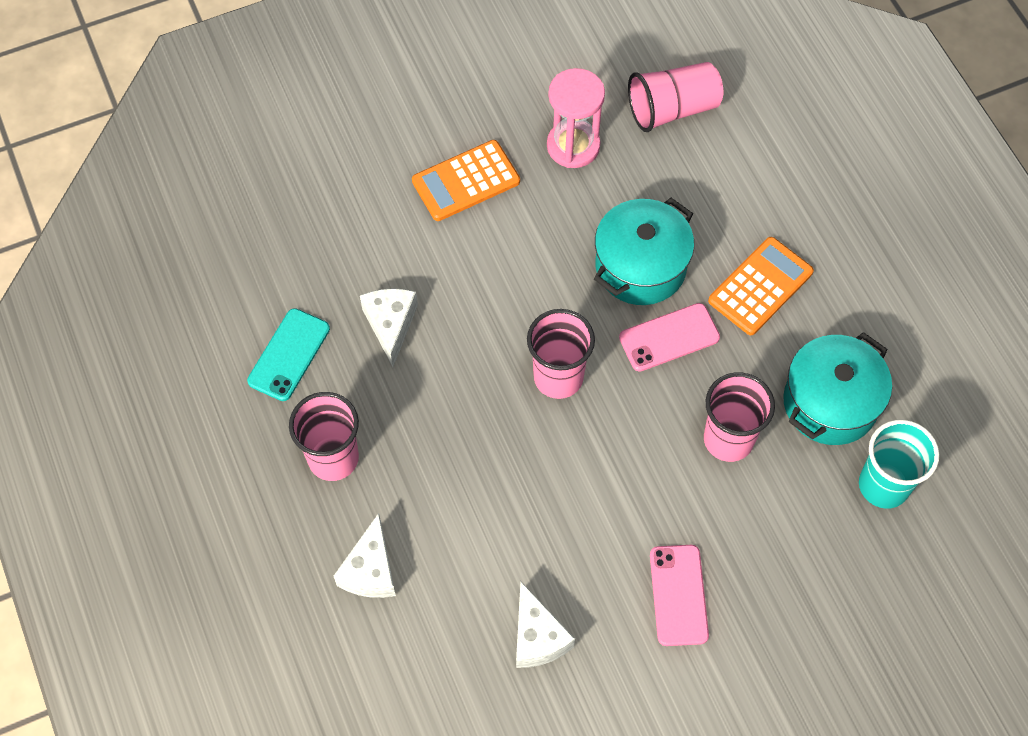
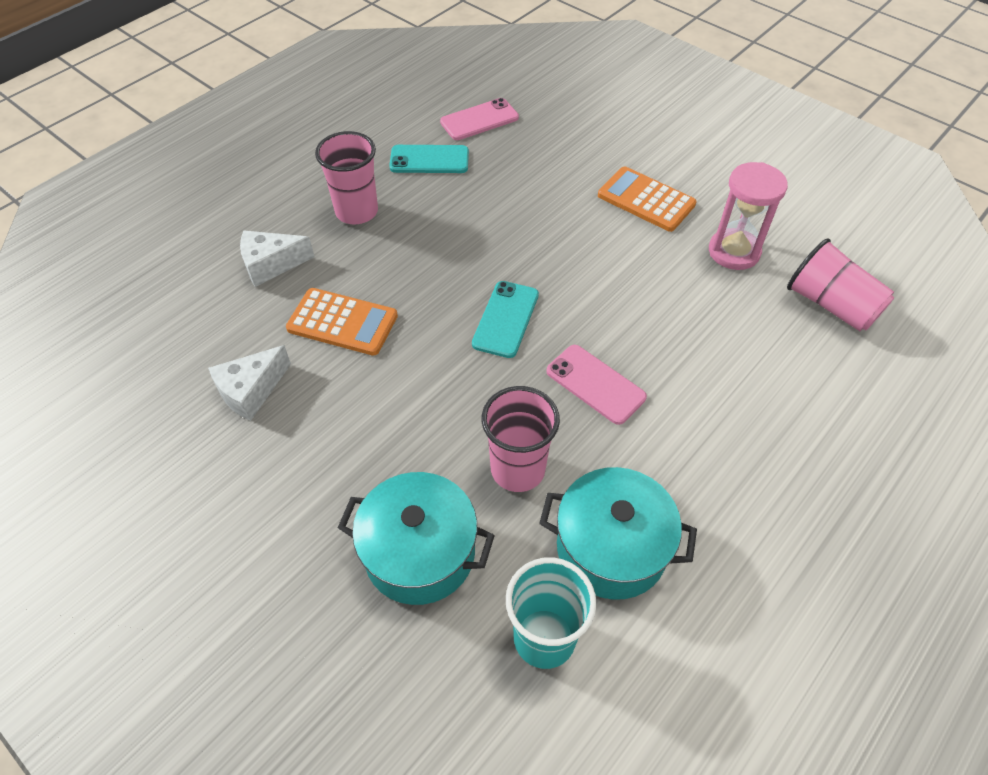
camera: 65 degrees right, 10 degrees down
white cheese [360,288,418,367] -> none
pink cup [527,309,595,399] -> turquoise phone [472,281,539,358]
turquoise pot [594,198,694,305] -> turquoise pot moved to [338,472,495,605]
pink phone [650,545,709,646] -> pink phone moved to [440,98,519,140]
orange calculator [708,237,814,335] -> orange calculator moved to [286,288,398,356]

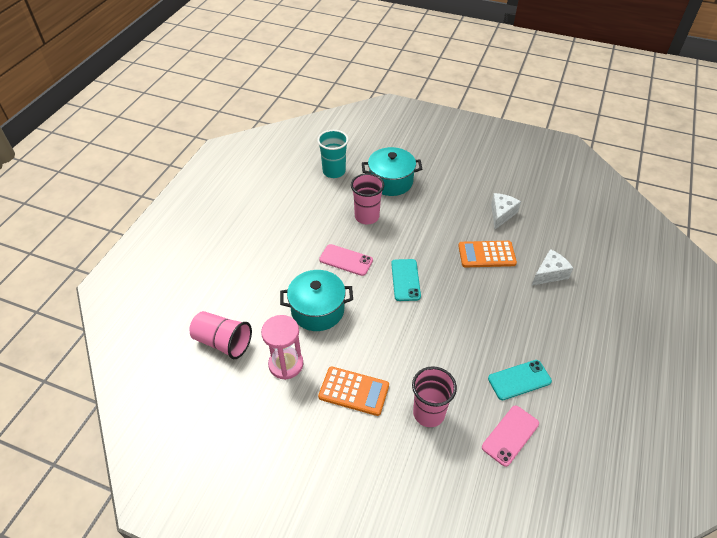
camera: 160 degrees right, 5 degrees down
pink cup [315,131,378,224] -> pink cup moved to [412,366,457,427]
turquoise pot [539,467,697,600] -> turquoise pot moved to [280,270,353,331]

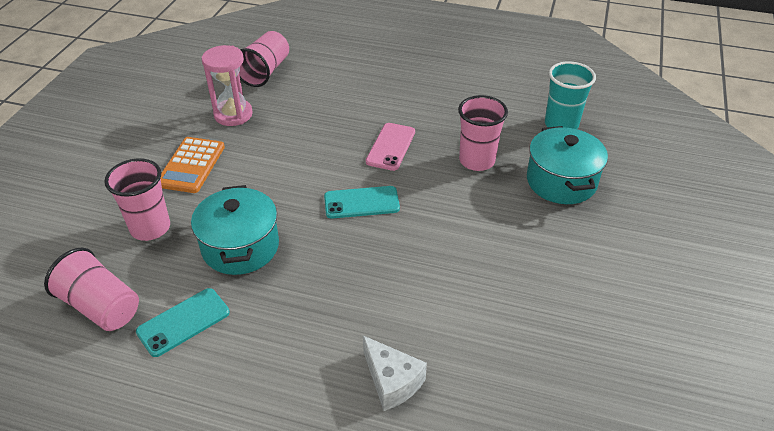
camera: 85 degrees right, 5 degrees down
turquoise pot [280,270,353,331] -> turquoise pot moved to [191,185,279,275]
orange calculator [458,241,517,267] -> none
pink phone [482,405,539,467] -> pink cup [44,248,139,331]
turquoise phone [488,360,552,400] -> turquoise phone turned 75 degrees clockwise [136,288,230,357]
white cheese [491,193,521,229] -> none

